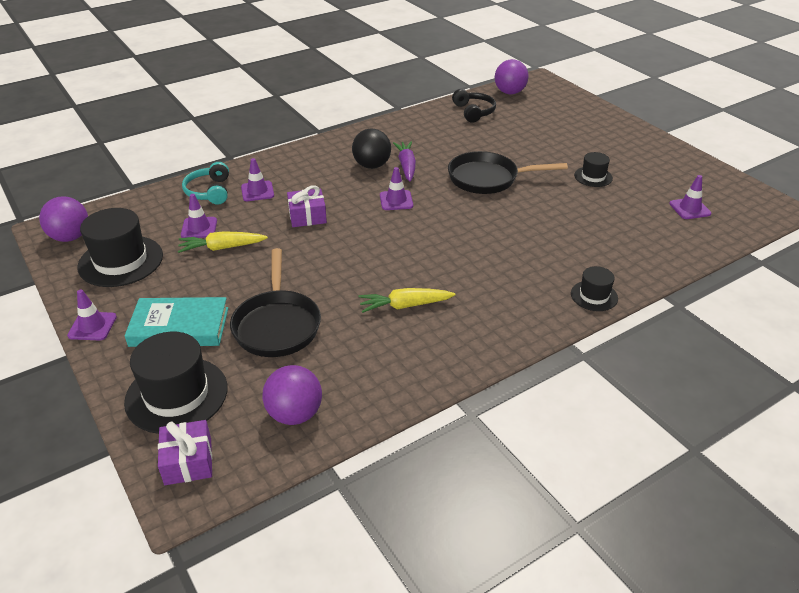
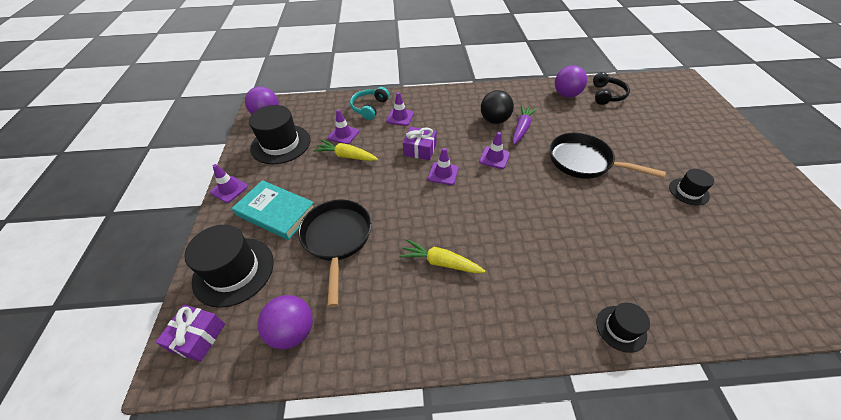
camera: 30 degrees right, 10 degrees up
black pan [230,248,321,357] -> black pan turned 150 degrees clockwise [298,199,371,307]
purple ball [495,59,529,94] -> purple ball moved to [555,65,587,97]
purple traffic cone [669,175,711,219] -> purple traffic cone moved to [428,148,459,185]

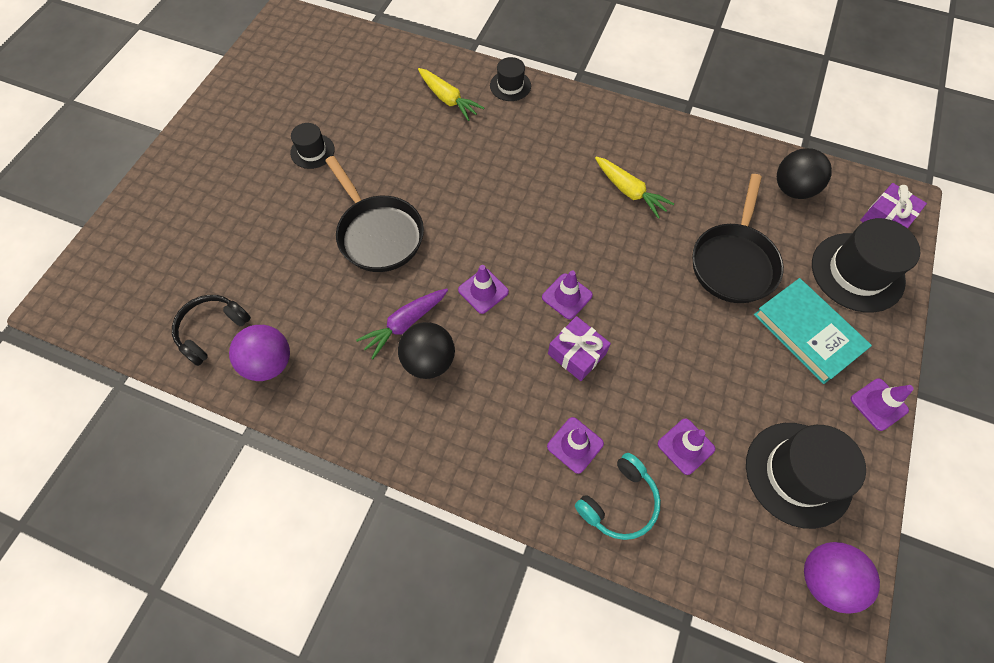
camera: 155 degrees left, 15 degrees up
purple ball [257,295,313,349] -> black ball [777,148,832,199]
yellow carrot [313,140,378,161] -> yellow carrot moved to [418,68,484,121]

